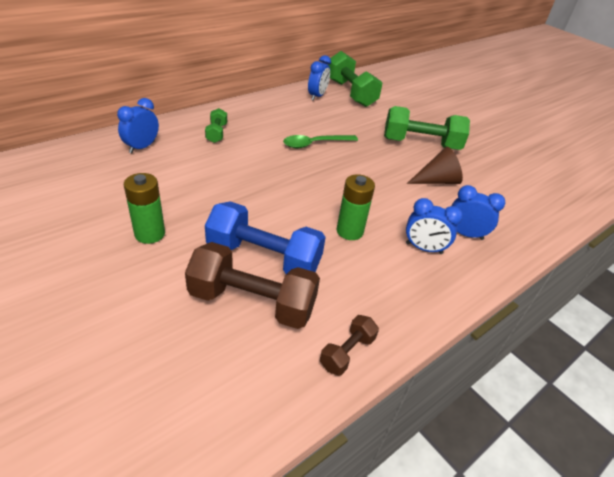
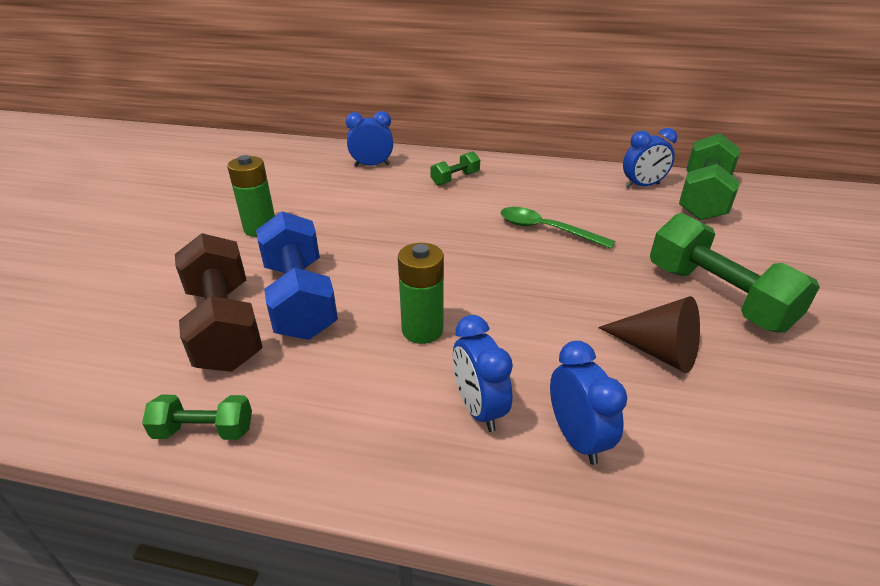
camera: 55 degrees right, 5 degrees down
brown dumbbell [320,315,379,376] -> green dumbbell [142,395,252,440]

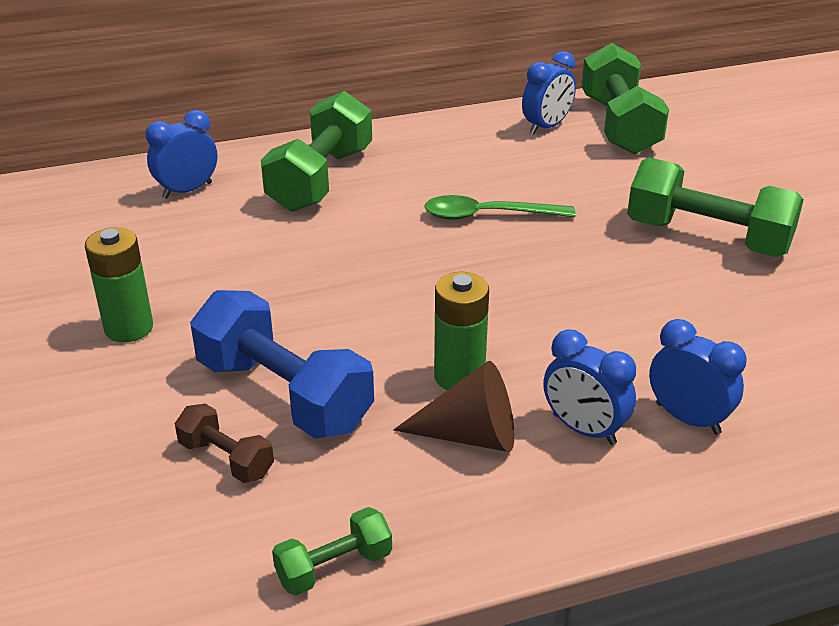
camera: 30 degrees left, 0 degrees up
brown dumbbell [175,233,263,372] -> brown dumbbell [175,404,274,483], size x0.50
green dumbbell [431,151,480,186] -> green dumbbell [261,91,372,212], size x2.01
brown cone [598,296,700,373] -> brown cone moved to [393,361,514,452]

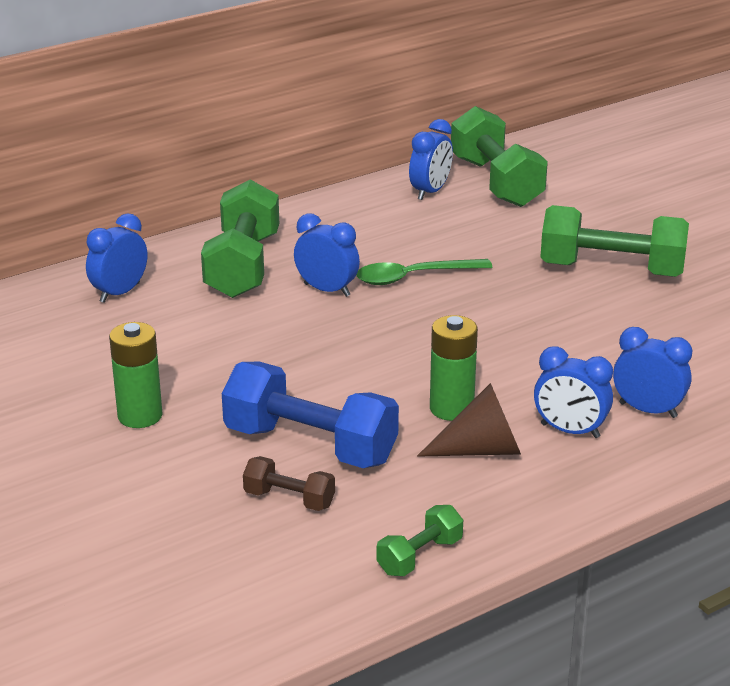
camera: 15 degrees left, 5 degrees down
none -> blue clock [294,213,360,297]

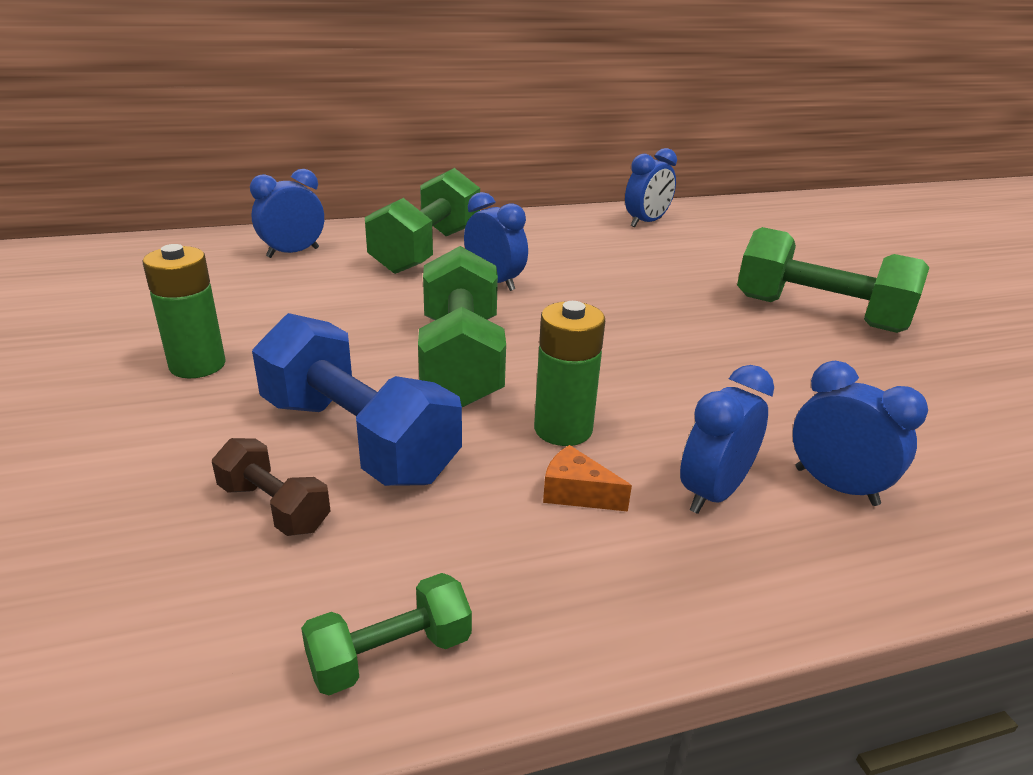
camera: 15 degrees right, 0 degrees up
green spoon [356,259,492,285] -> none
brown cone [417,383,521,457] -> orange cheese [543,445,632,511]
green dumbbell [451,106,548,207] -> green dumbbell moved to [418,246,506,407]
blue clock [534,347,613,438] -> blue clock turned 90 degrees clockwise [680,365,774,514]

